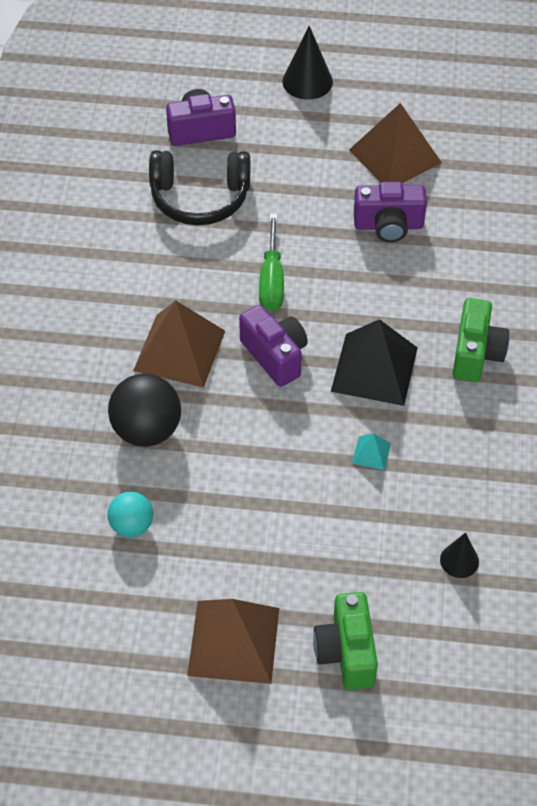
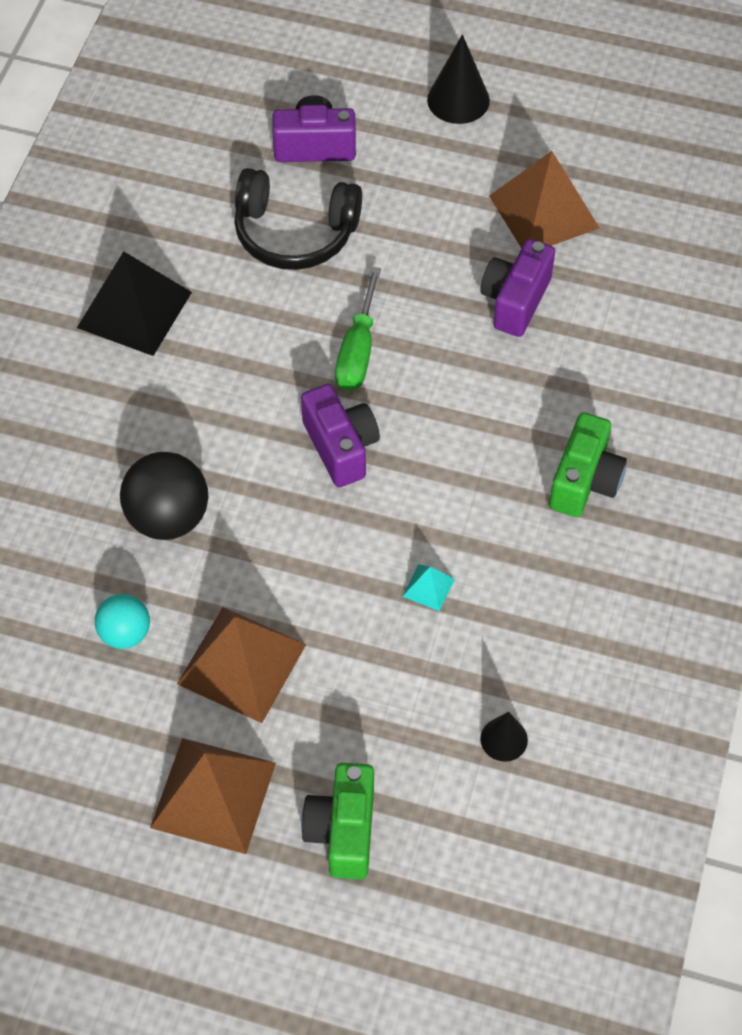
camera: 10 degrees right, 5 degrees up
brown pyramid [133,300,225,388] -> brown pyramid moved to [177,607,306,723]
black pyramid [331,319,418,406] -> black pyramid moved to [77,251,192,356]
purple camera [354,182,427,242] -> purple camera turned 105 degrees clockwise [480,239,555,337]

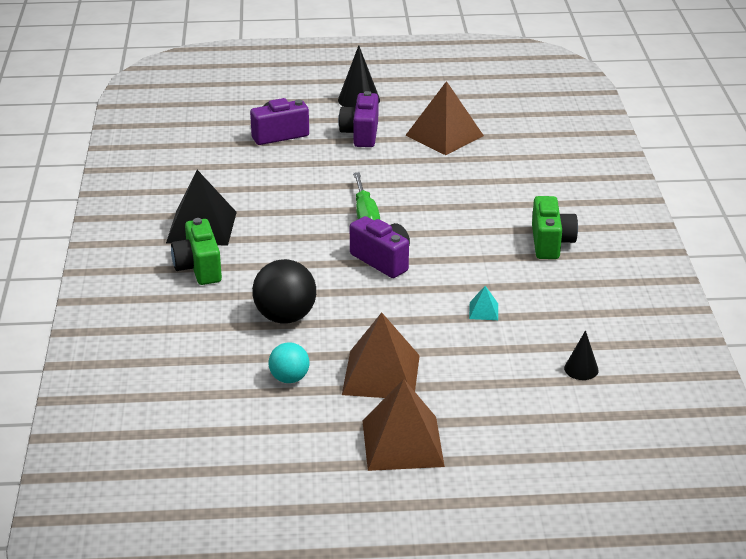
camera: 20 degrees left, 25 degrees down
black headphones [234,168,362,270] -> none
green camera [301,763,374,879] -> green camera moved to [171,218,222,285]
purple camera [480,239,555,337] -> purple camera moved to [339,91,378,147]

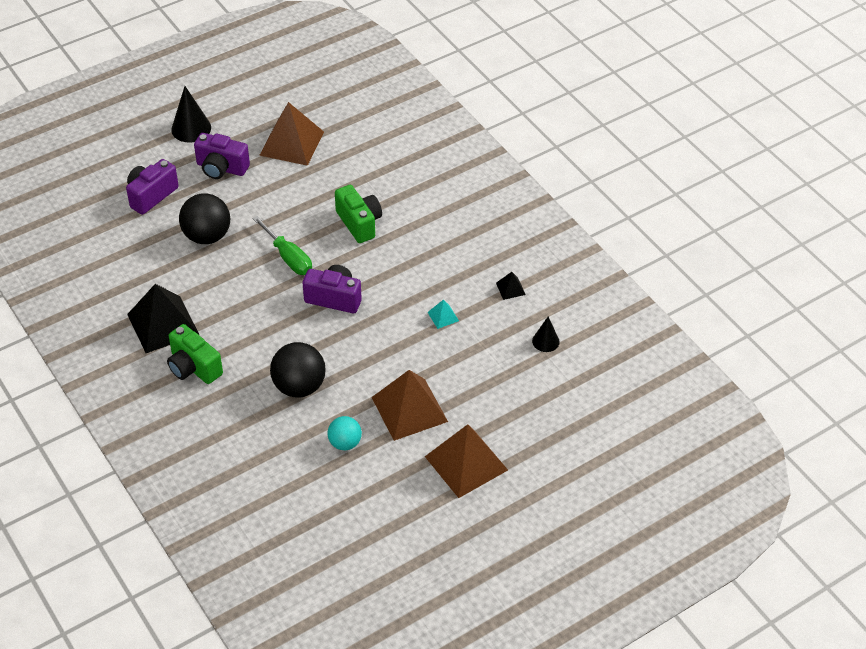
camera: 30 degrees left, 15 degrees up
purple camera [339,91,378,147] -> purple camera turned 45 degrees counterclockwise [194,133,250,179]
green camera [532,196,578,259] -> green camera moved to [335,185,382,243]
none -> black ball [179,193,230,244]
none -> black pyramid [496,272,526,300]

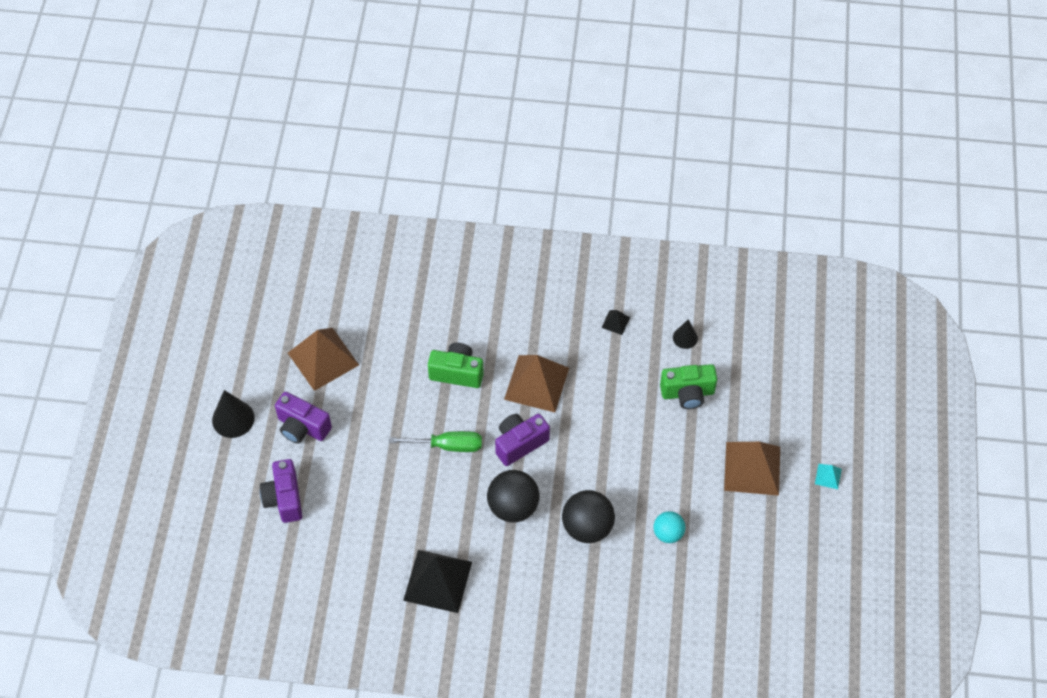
camera: 50 degrees left, 10 degrees up
green camera [167,324,223,384] -> green camera moved to [660,364,717,409]
black ball [179,193,230,244] -> black ball moved to [487,470,539,523]
purple camera [194,133,250,179] -> purple camera turned 60 degrees clockwise [275,392,332,444]
brown pyramid [371,370,448,441] -> brown pyramid moved to [504,355,569,412]
turquoise pyramid [427,299,459,329] -> turquoise pyramid moved to [815,464,842,489]

